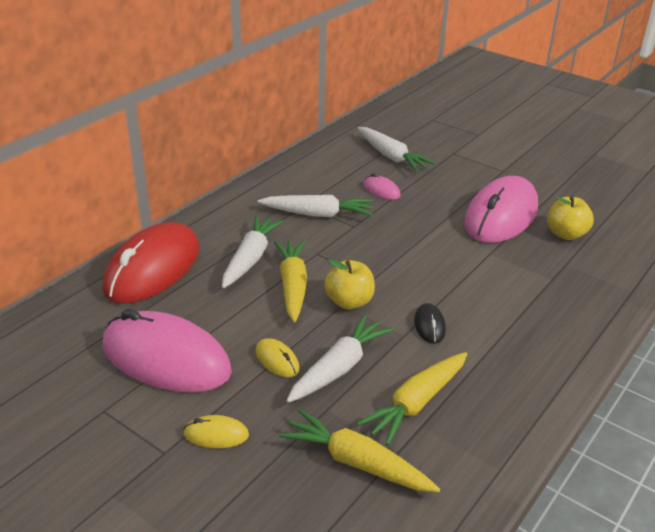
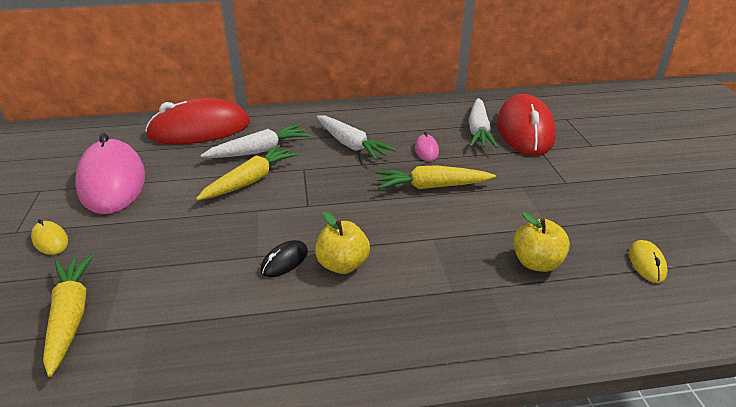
camera: 45 degrees right, 0 degrees up
yellow mouse [256,338,300,377] -> yellow mouse moved to [629,240,668,283]
white carrot [286,314,393,403] -> none
yellow apple [324,260,375,309] -> yellow apple moved to [315,211,370,274]
yellow carrot [356,352,467,445] -> yellow carrot moved to [375,165,496,189]
pink mouse [464,176,538,243] -> none
none -> red mouse [497,94,556,156]

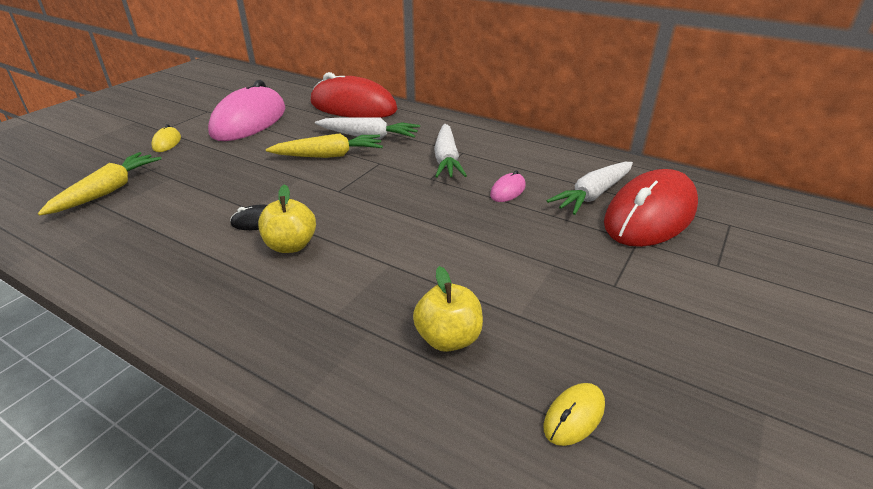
camera: 40 degrees right, 0 degrees up
yellow carrot [375,165,496,189] -> none

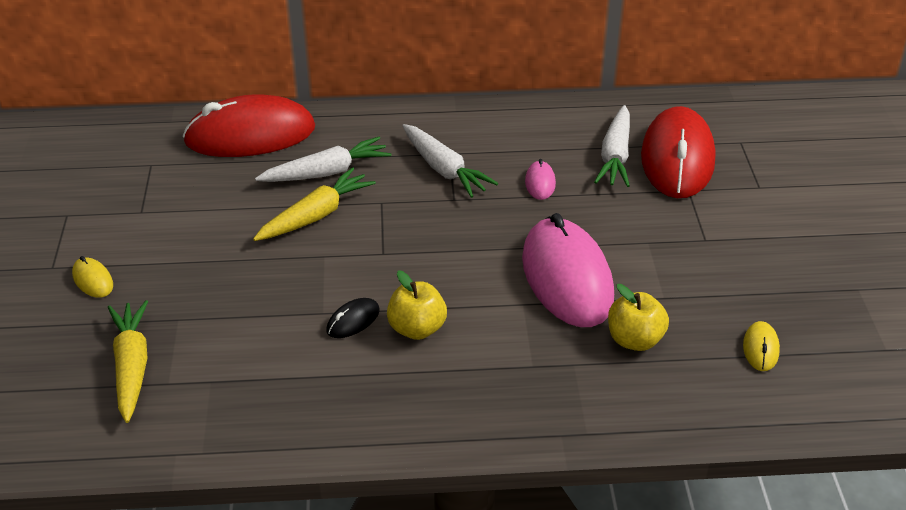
camera: 35 degrees left, 5 degrees up
pink mouse [208,80,285,141] -> pink mouse moved to [522,213,614,327]

